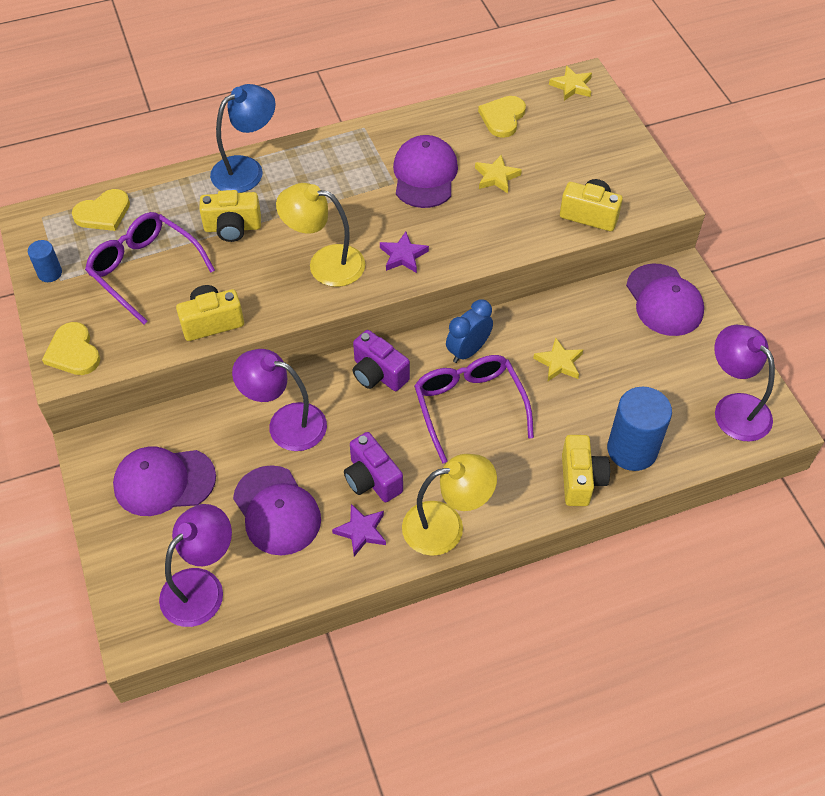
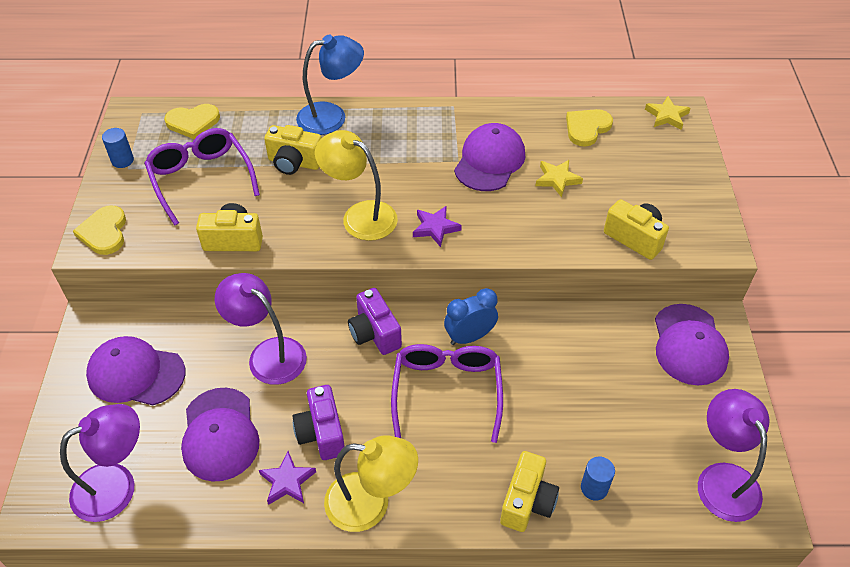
camera: 20 degrees right, 5 degrees down
yellow star [533,338,583,381] -> none
blue cylinder [607,387,672,471] -> blue cylinder [581,457,615,501], size x0.50

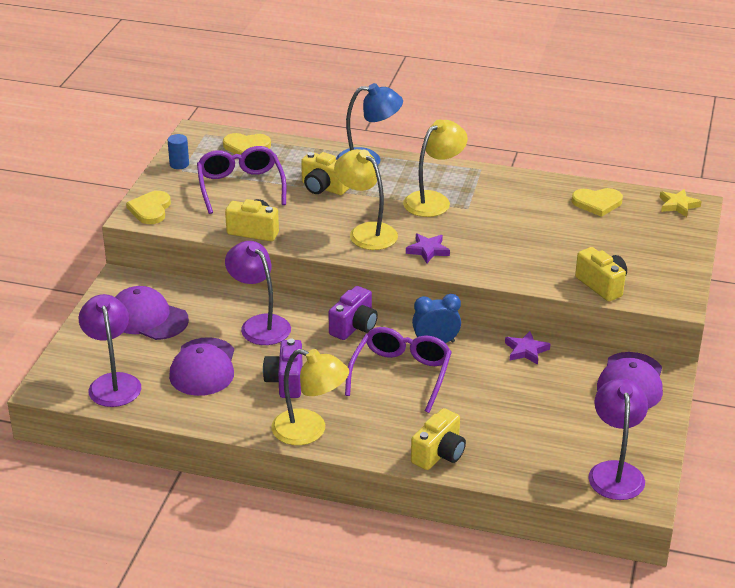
camera: 15 degrees right, 15 degrees down
purple lamp [60,404,140,522] -> purple lamp turned 90 degrees counterclockwise [79,294,141,407]
purple star [259,451,316,505] -> purple star moved to [505,331,550,365]
purple camera [348,288,402,355] -> purple camera turned 135 degrees counterclockwise [329,286,378,340]
purple cap [454,123,526,191] -> none
yellow star [535,160,583,197] -> none
yellow heart [566,109,613,146] -> yellow heart turned 150 degrees counterclockwise [572,188,623,217]
blue cylinder [581,457,615,501] -> none
none -> yellow lamp [403,119,468,217]

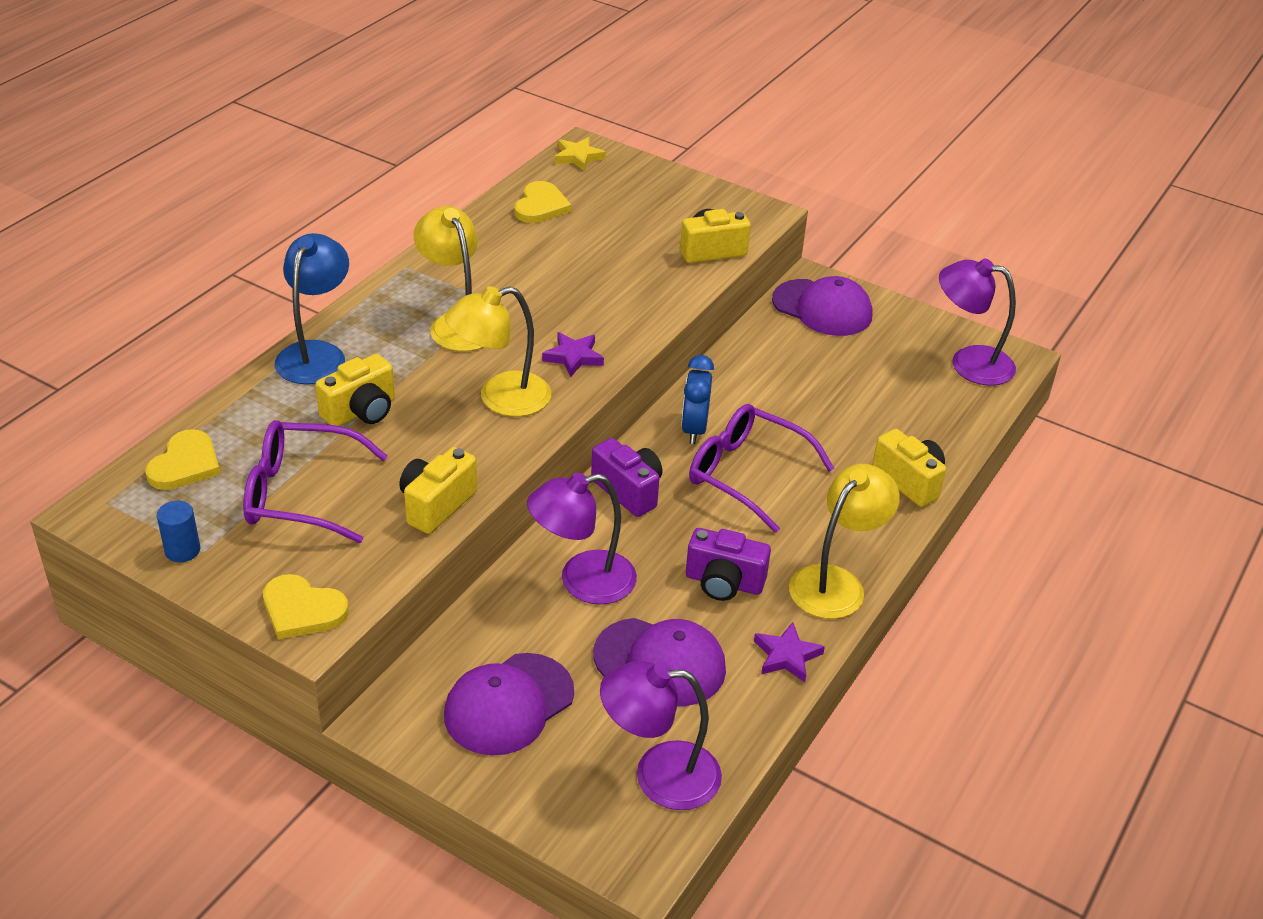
camera: 75 degrees left, 5 degrees up
purple star [505,331,550,365] -> purple star moved to [754,622,825,682]

